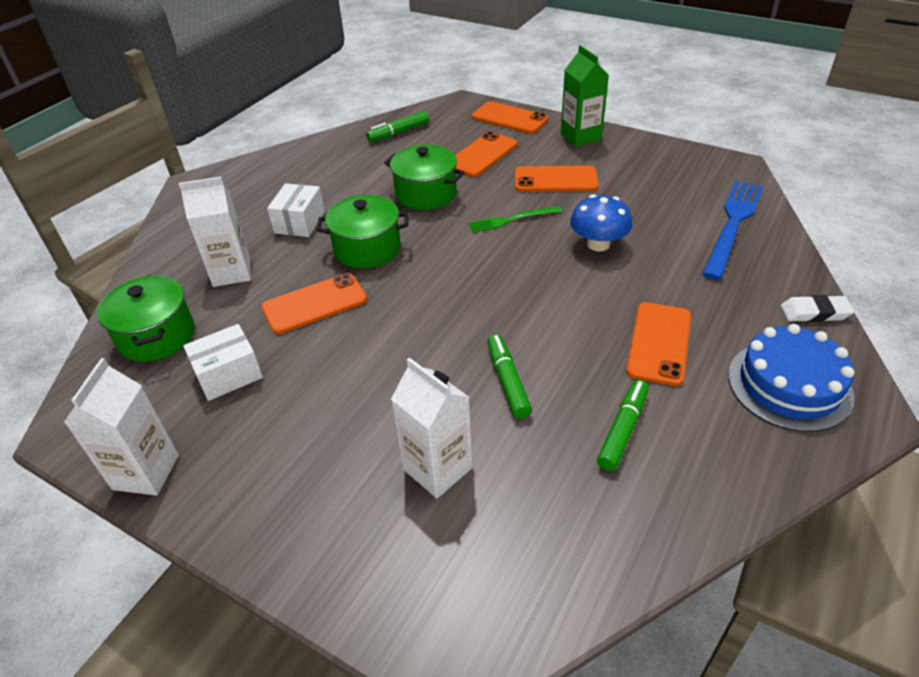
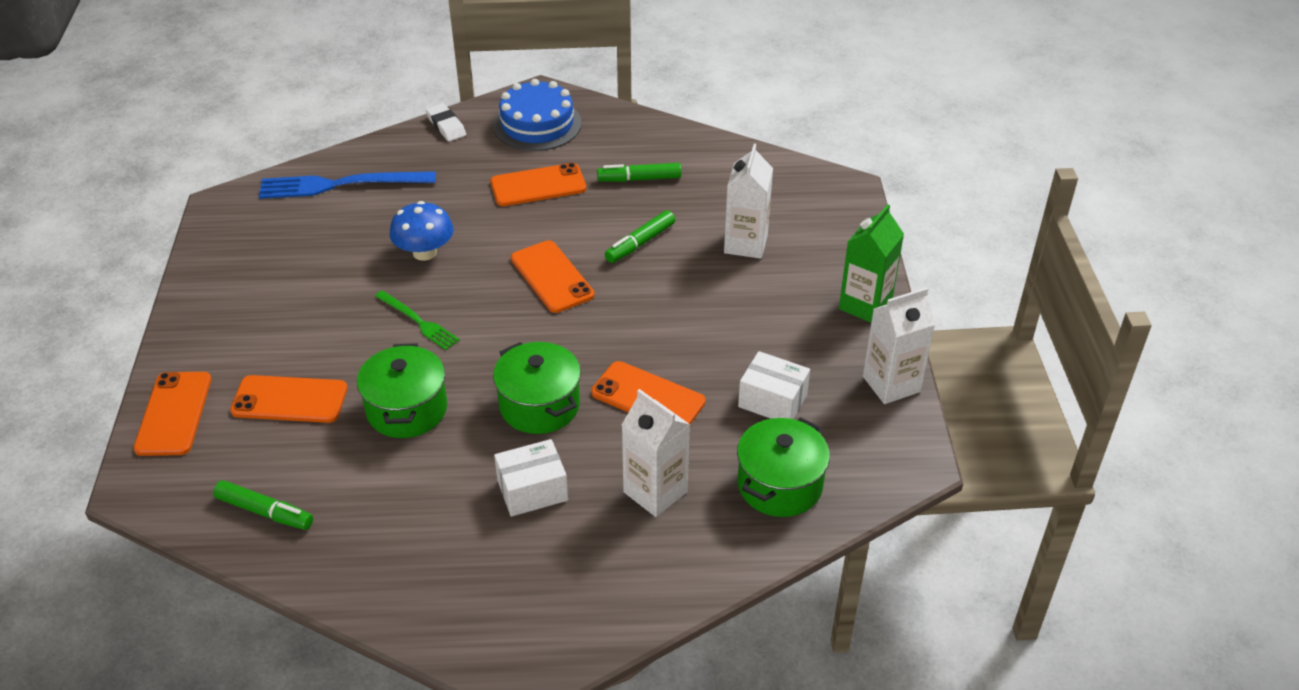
camera: 125 degrees left, 0 degrees up
orange phone [515,165,599,192] -> orange phone moved to [511,240,594,313]
green carton [561,45,609,147] -> green carton moved to [839,204,904,323]

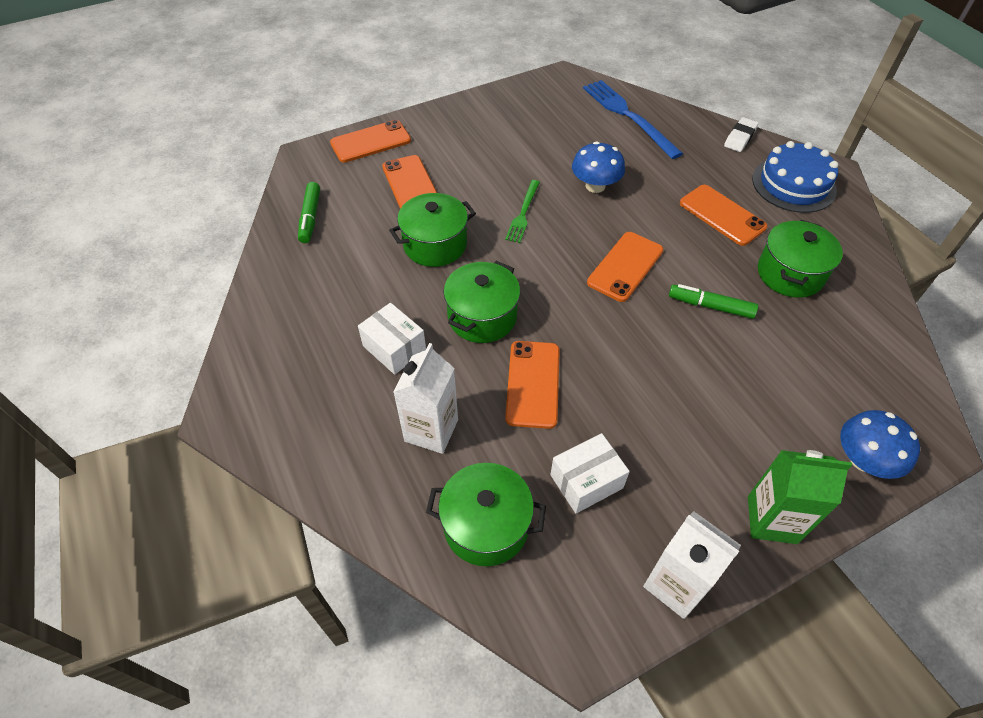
camera: 65 degrees right, 10 degrees up
green marker [597,163,682,182] -> green pot [758,220,843,298]
white carton [724,144,773,259] -> none
white box [738,351,810,419] -> white box turned 60 degrees clockwise [550,433,630,514]
none -> blue mushroom [840,410,920,479]

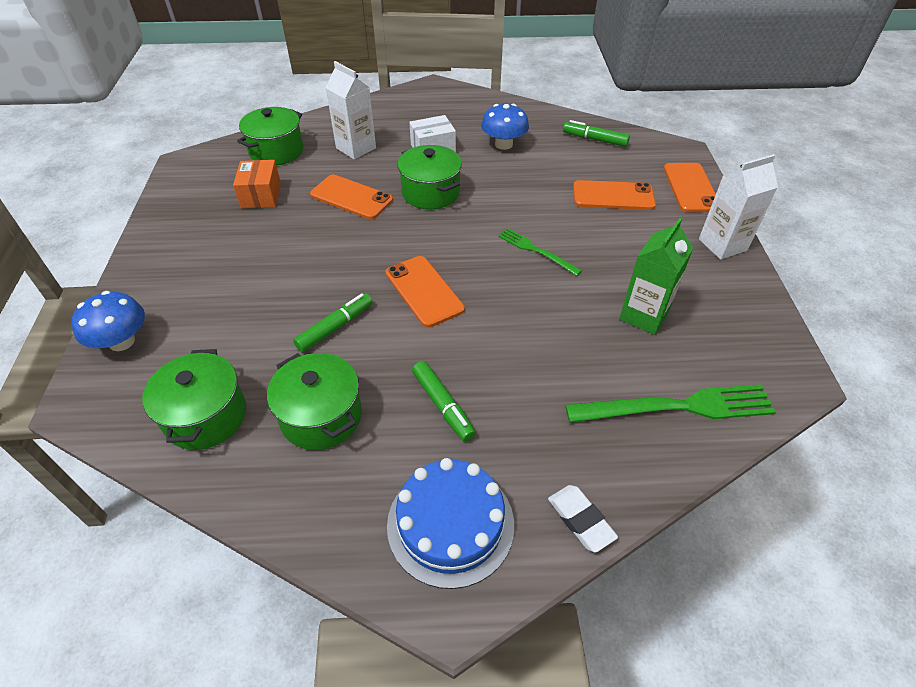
camera: 115 degrees right, 5 degrees down
green pot [389,193,476,267] -> green pot moved to [142,349,246,450]
white box [550,433,630,514] -> orange box [233,160,281,209]
blue mushroom [572,141,625,193] -> blue mushroom moved to [481,104,529,150]
blue fork [583,80,683,159] -> green fork [565,384,776,423]
white carton [643,511,741,619] -> white carton moved to [699,154,778,260]
orange phone [680,185,768,246] -> green marker [412,361,476,442]
green carton [748,450,852,544] -> green carton moved to [619,218,693,335]

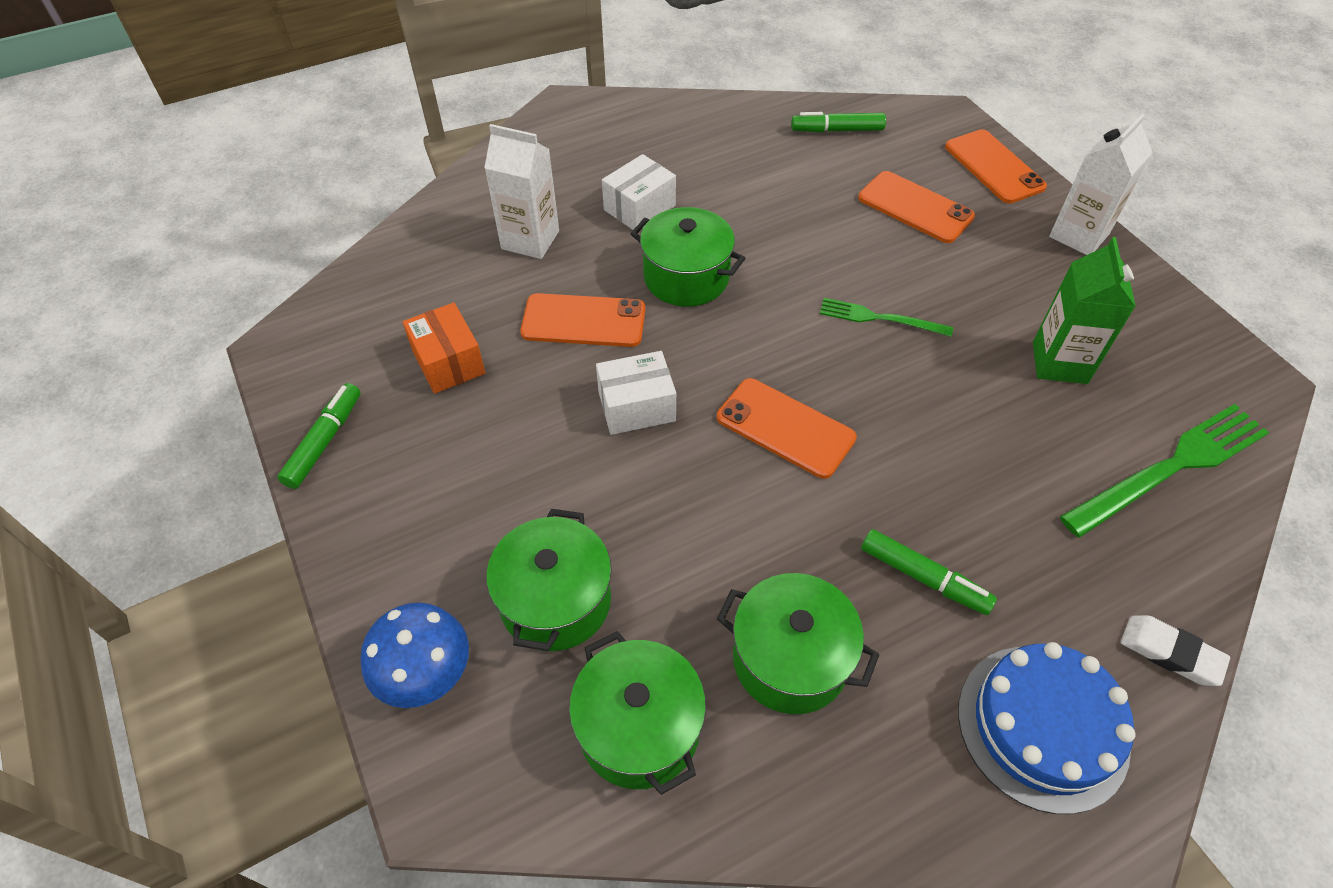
camera: 25 degrees left, 5 degrees up
green pot [237,107,303,166] -> green pot moved to [486,509,612,651]
green marker [293,293,373,352] -> green marker moved to [277,383,361,489]
blue mushroom [481,104,529,150] -> none
orange phone [573,180,656,210] -> orange phone turned 60 degrees clockwise [858,171,975,243]
none -> white box [596,351,676,435]

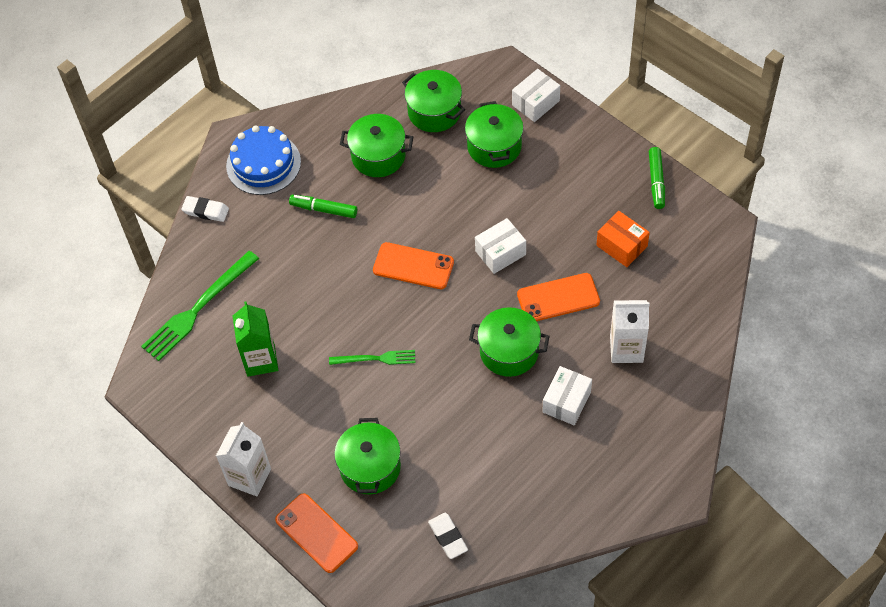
camera: 165 degrees right, 5 degrees up
blue mushroom [360,603,469,708] -> white box [512,69,560,122]
green marker [791,112,886,133] -> white eraser [428,513,468,559]
orange phone [858,171,975,243] -> green pot [334,418,401,494]

